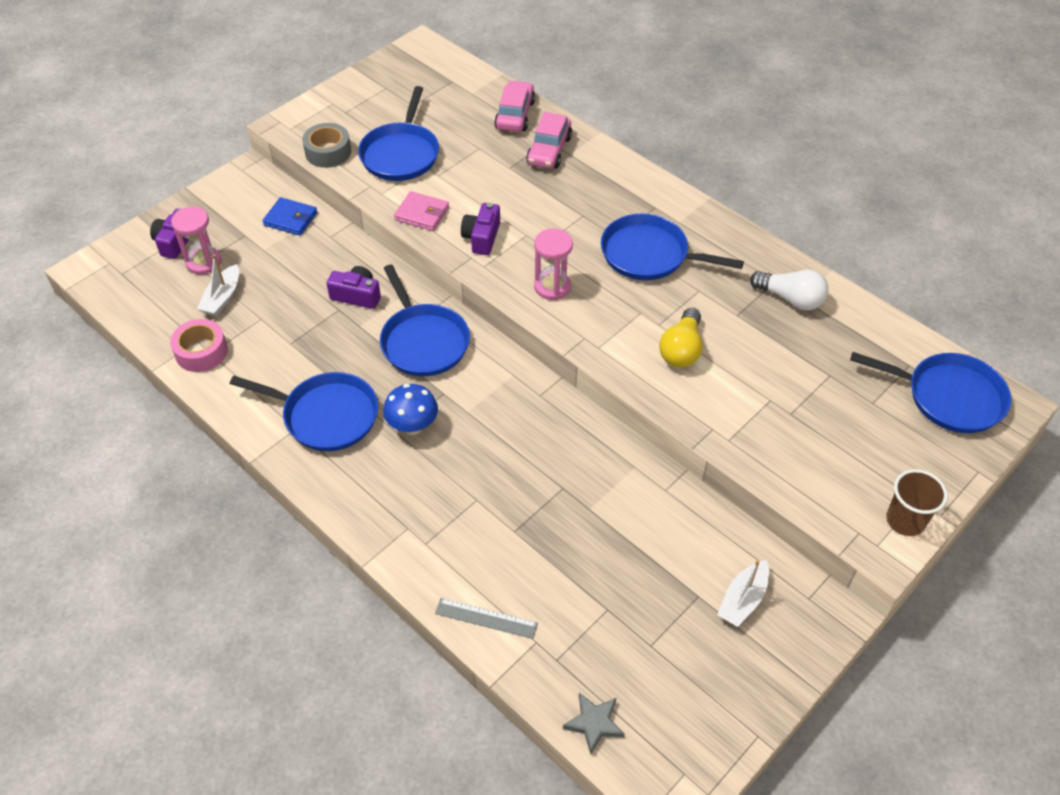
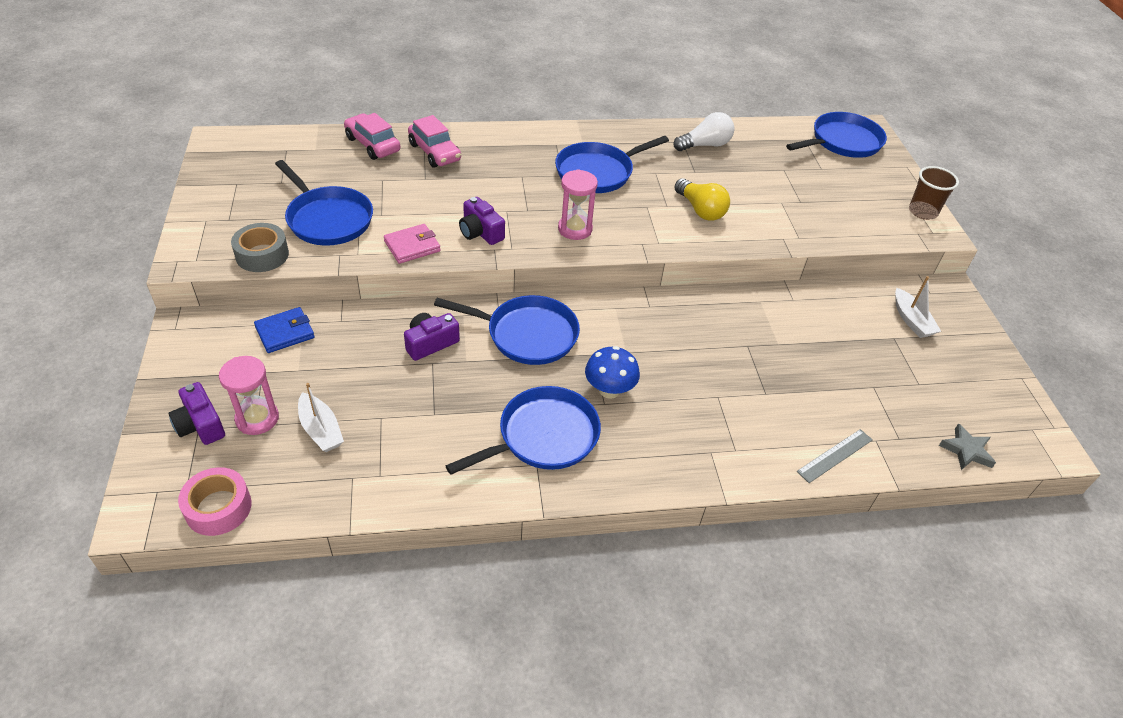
camera: 55 degrees left, 5 degrees down
pink tape [170,319,228,372] -> pink tape moved to [178,467,252,536]

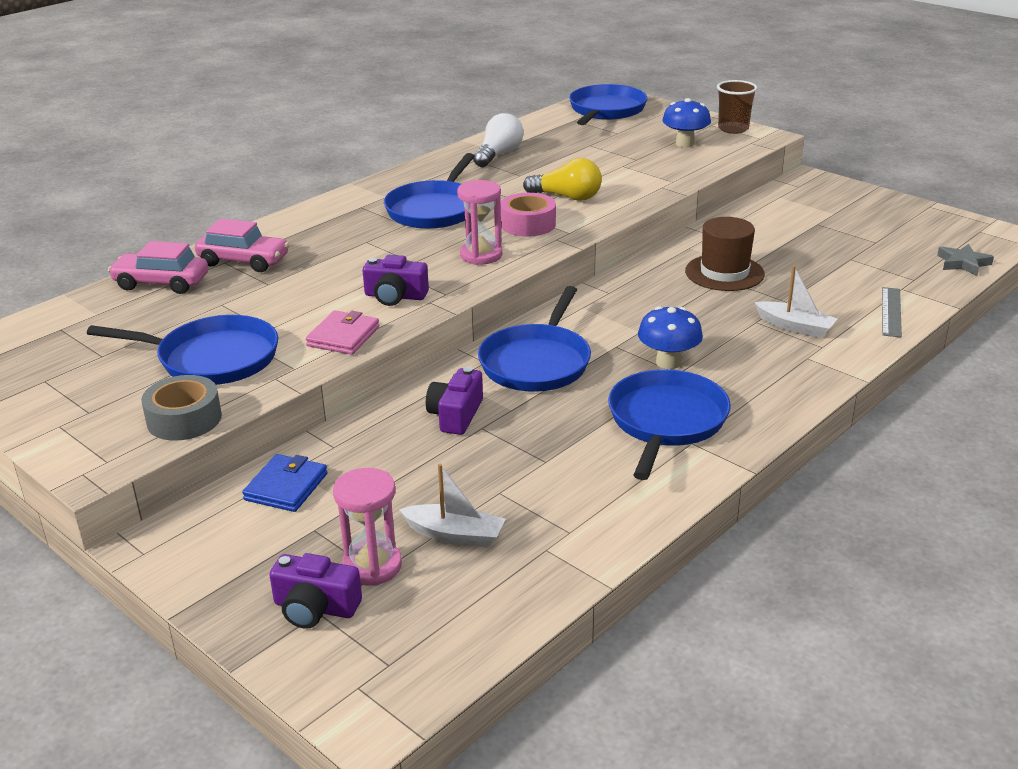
camera: 35 degrees left, 15 degrees down
pink tape [178,467,252,536] -> pink tape moved to [501,193,556,237]
blue pan [434,295,580,365] -> blue pan turned 135 degrees clockwise [478,286,591,392]
white boat [895,276,941,338] -> white boat moved to [755,265,838,338]
none -> blue mushroom [662,98,711,147]
none -> brown hat [685,217,765,291]

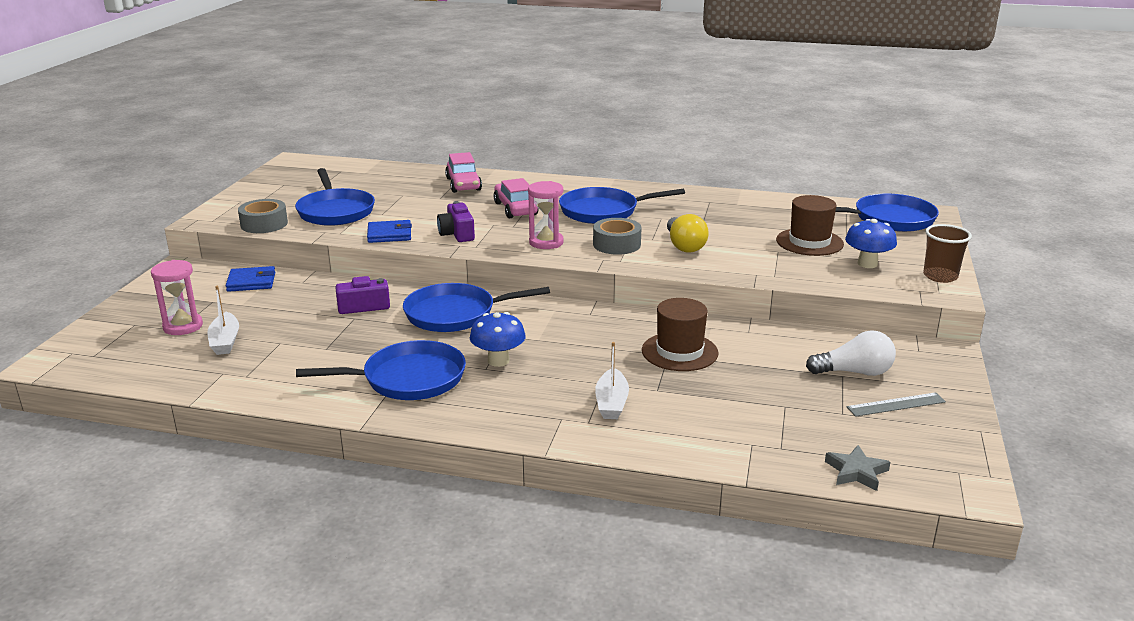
camera: 60 degrees right, 5 degrees down
pink car [108,241,208,294] -> pink car moved to [493,178,539,219]
purple camera [269,553,362,629] -> none
pink wallet [306,311,379,355] -> blue wallet [367,220,412,243]
white light bulb [473,113,524,167] -> white light bulb moved to [806,330,896,376]
pink tape [501,193,556,237] -> grey tape [593,218,642,255]
grey ruler [882,287,902,337] -> grey ruler moved to [847,392,946,417]
none -> brown hat [776,195,844,256]

